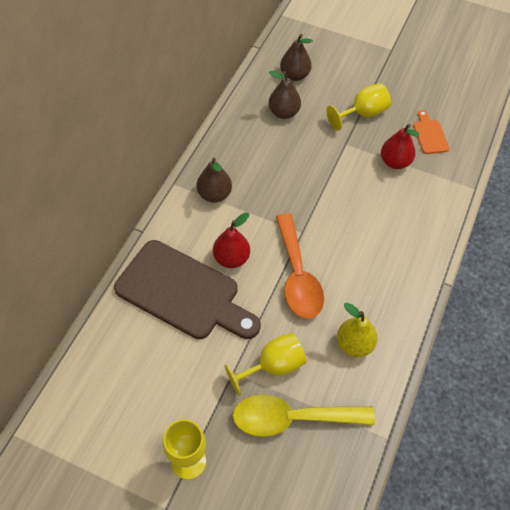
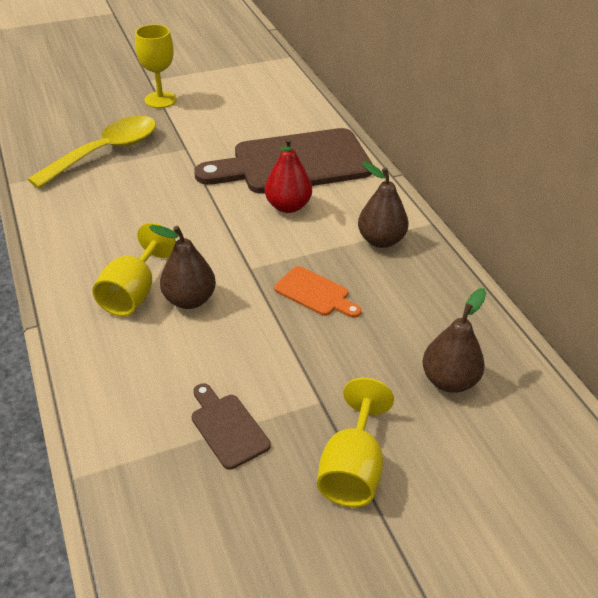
camera: 135 degrees right, 15 degrees down
yellow goblet [225,333,307,396] -> yellow goblet moved to [92,223,176,316]
orange spoon [276,213,324,319] -> none
brown pear [280,34,313,81] -> brown pear moved to [149,225,216,309]
yellow pear [337,303,378,357] -> none
red pear [381,124,420,169] -> brown cutting board [192,383,271,470]
orange cutting board [413,110,449,154] -> orange cutting board moved to [274,266,361,318]

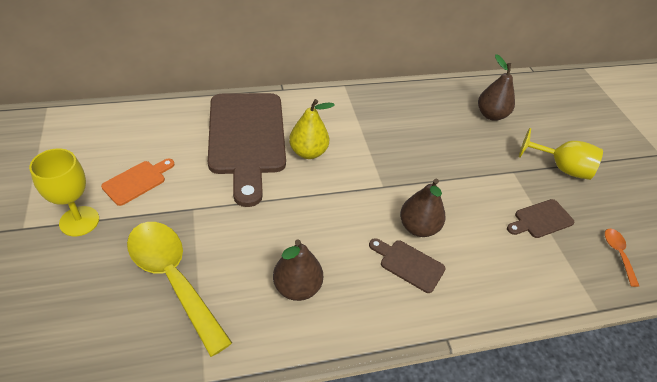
camera: 85 degrees left, 5 degrees up
yellow goblet [92,223,176,316] -> brown cutting board [369,238,446,293]
red pear [265,137,312,213] -> yellow pear [289,99,334,159]
orange cutting board [274,266,361,318] -> orange cutting board moved to [101,159,174,206]
brown pear [358,162,408,248] -> brown pear moved to [273,239,323,301]
none -> orange spoon [605,228,639,287]

